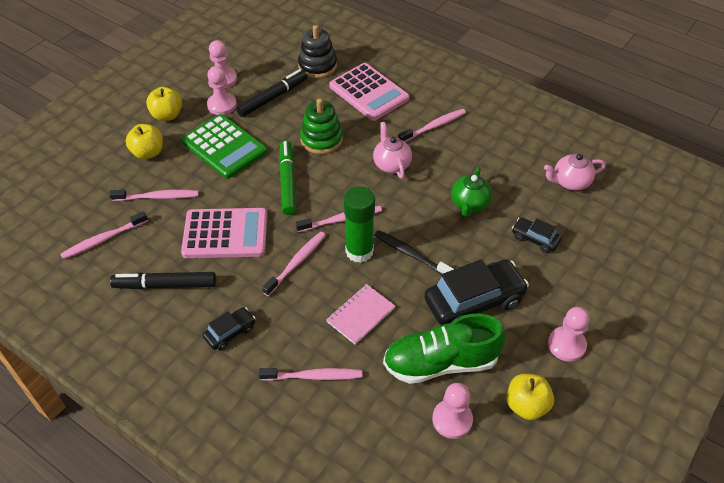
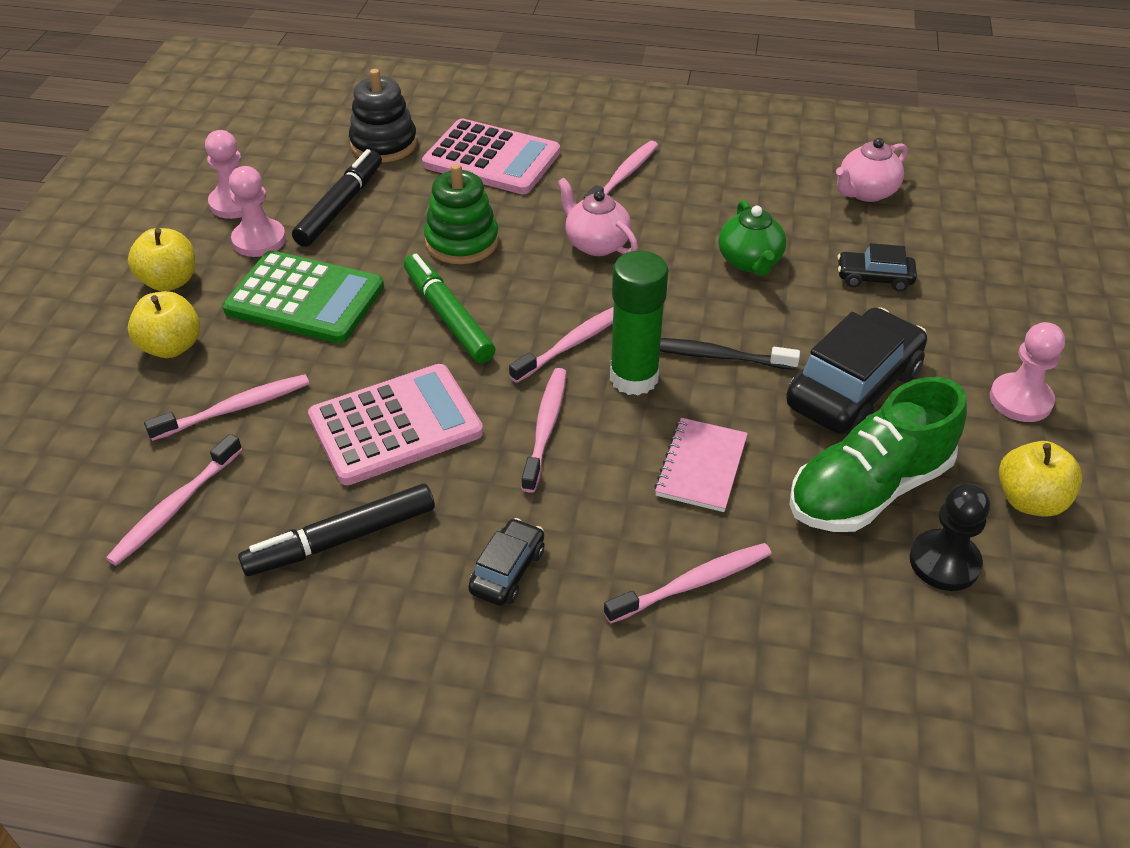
camera: 25 degrees left, 5 degrees down
pink pawn [432,383,473,439] -> black pawn [910,483,990,591]

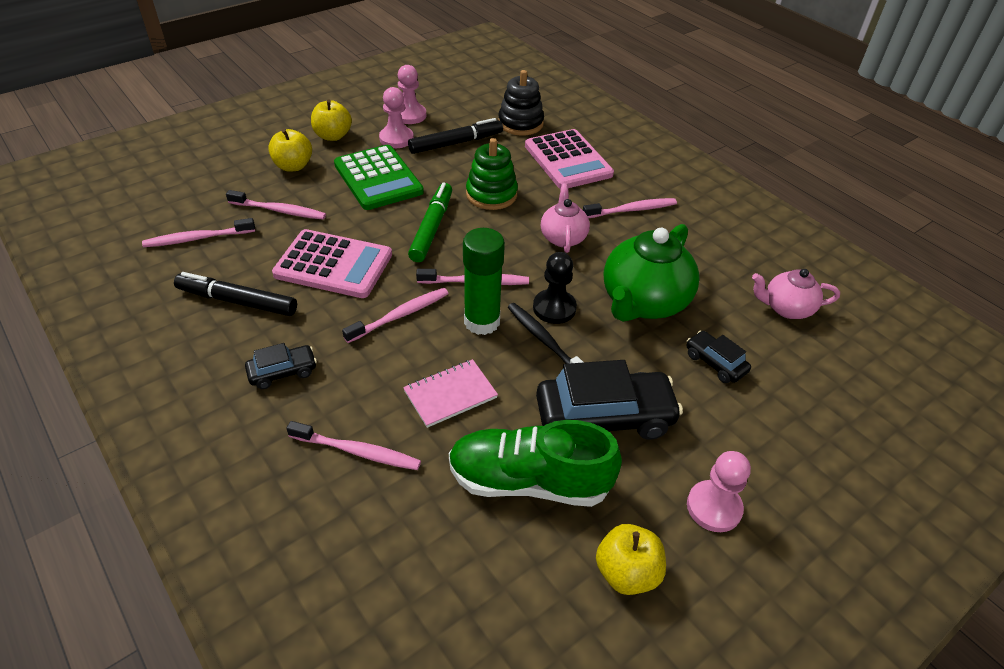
camera: 40 degrees right, 0 degrees up
green teapot [719,200,786,276] -> green teapot [604,224,700,322], size x1.74
black pawn [910,483,990,591] -> black pawn moved to [533,252,577,324]

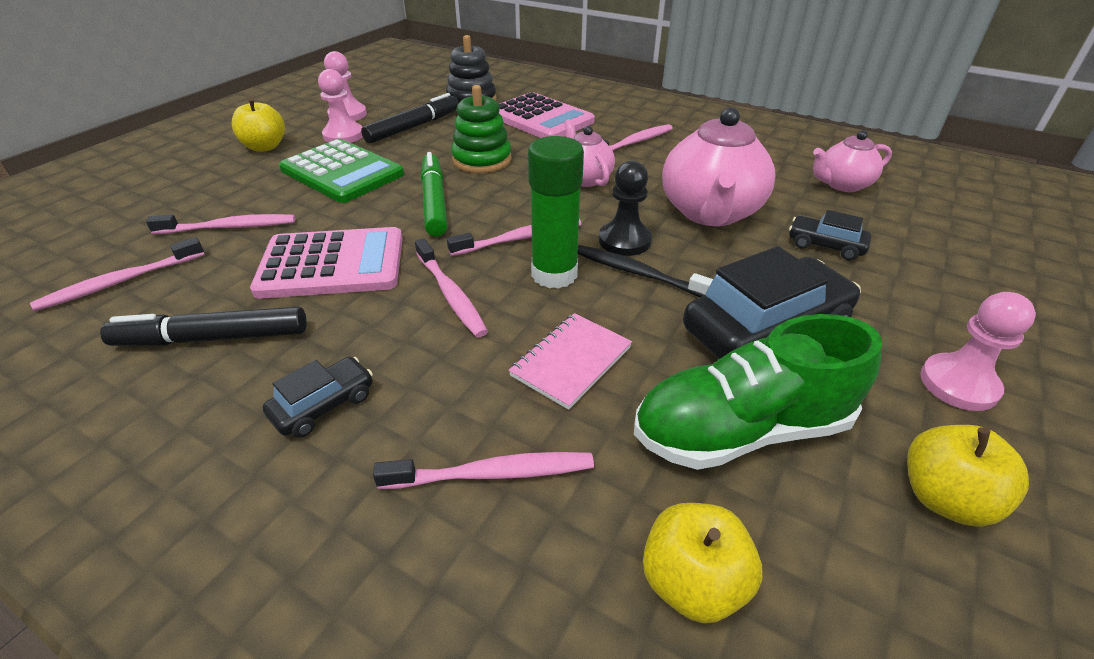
camera: 20 degrees left, 5 degrees down
yellow apple [268,129,312,172] -> yellow apple moved to [643,503,763,623]
pink toothbrush [342,288,449,343] -> pink toothbrush turned 120 degrees clockwise [415,238,488,337]
green teapot [604,224,700,322] -> pink teapot [662,107,775,226]

